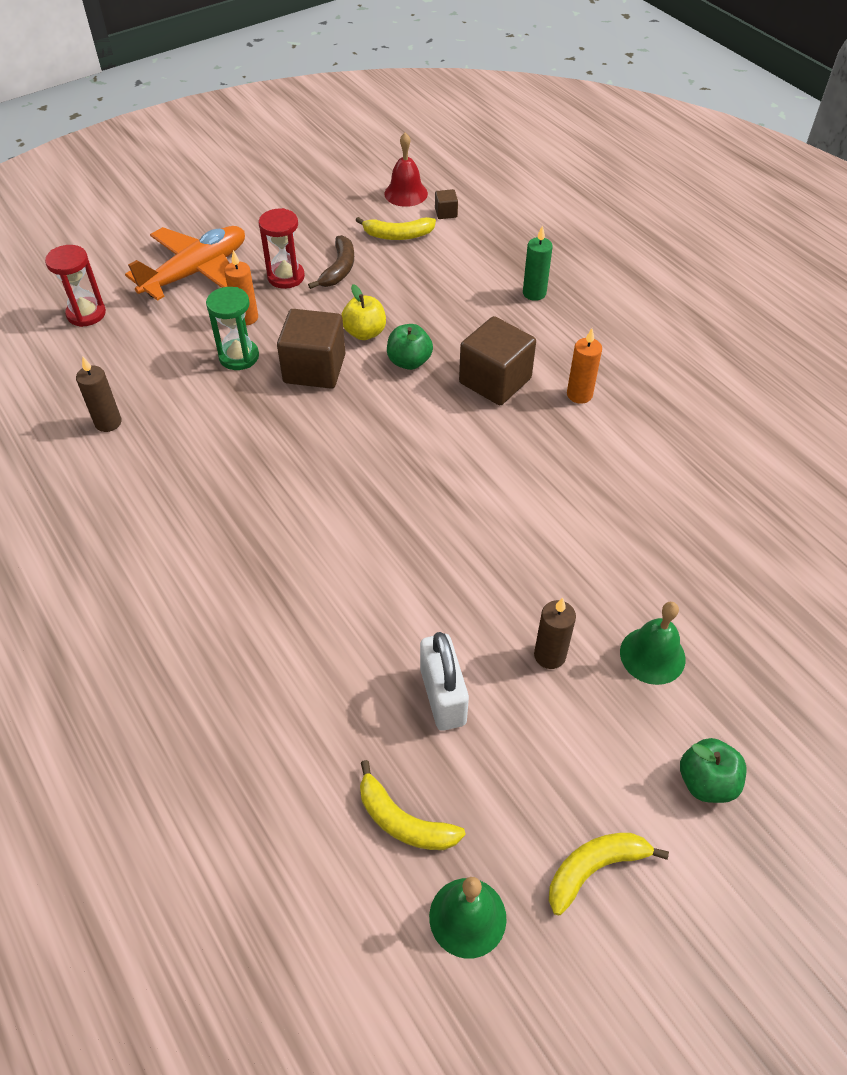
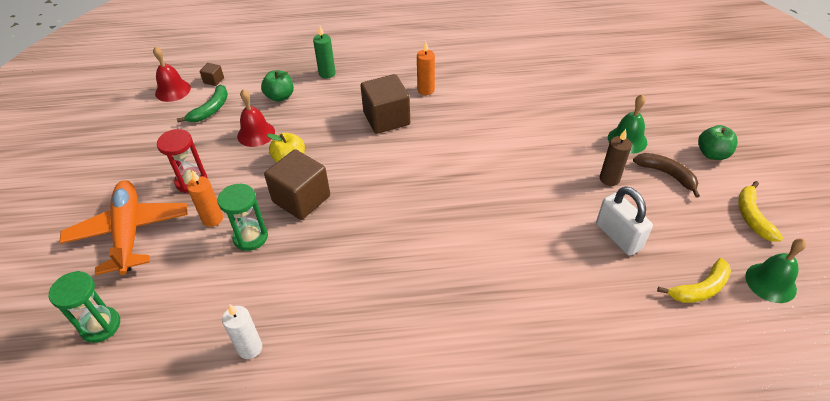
camera: 60 degrees left, 5 degrees down
red hourglass [45,245,106,327] -> green hourglass [48,271,120,343]
brown candle [76,357,122,432] -> white candle [222,304,262,359]
brown banana [308,235,354,289] -> brown banana moved to [633,153,700,198]
yellow banana [355,217,436,240] -> green banana [177,85,228,122]
green apple [387,324,433,370] -> green apple moved to [261,70,294,102]
white padlock [420,632,469,731] -> white padlock turned 45 degrees clockwise [596,186,653,256]
none -> red bell [237,89,275,147]

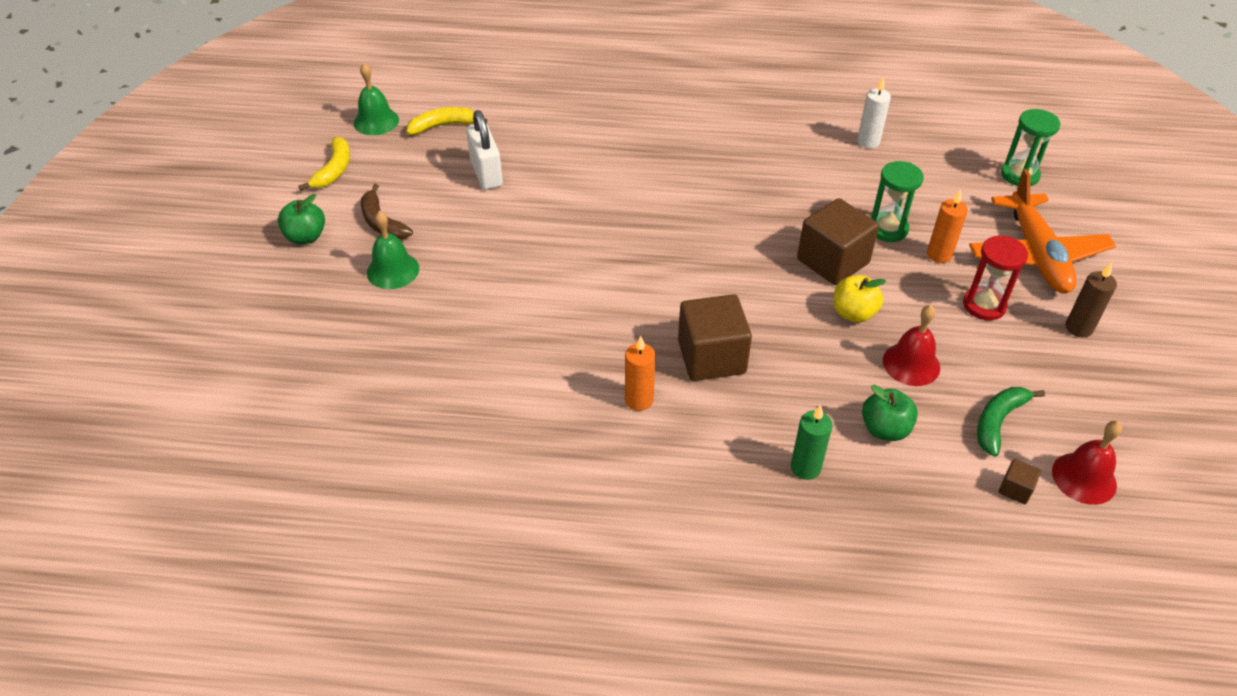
camera: 170 degrees left, 0 degrees up
brown candle [600,129,632,186] -> brown candle moved to [1066,262,1117,338]

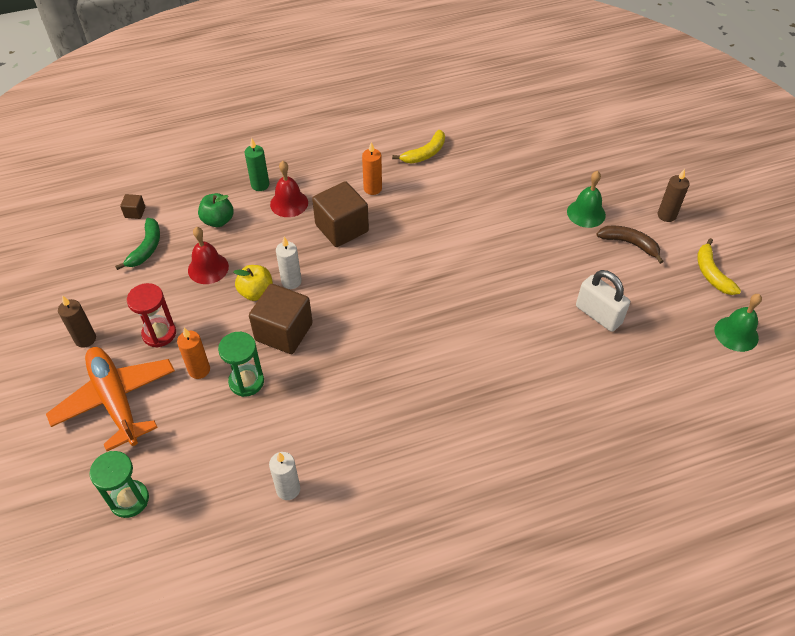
camera: 155 degrees right, 5 degrees up
green apple [278,194,325,244] -> brown candle [658,169,689,222]
yellow banana [407,107,487,135] -> yellow banana moved to [392,130,445,164]
red bell [1052,421,1122,505] -> red bell moved to [270,161,308,217]
none -> white candle [276,237,302,289]

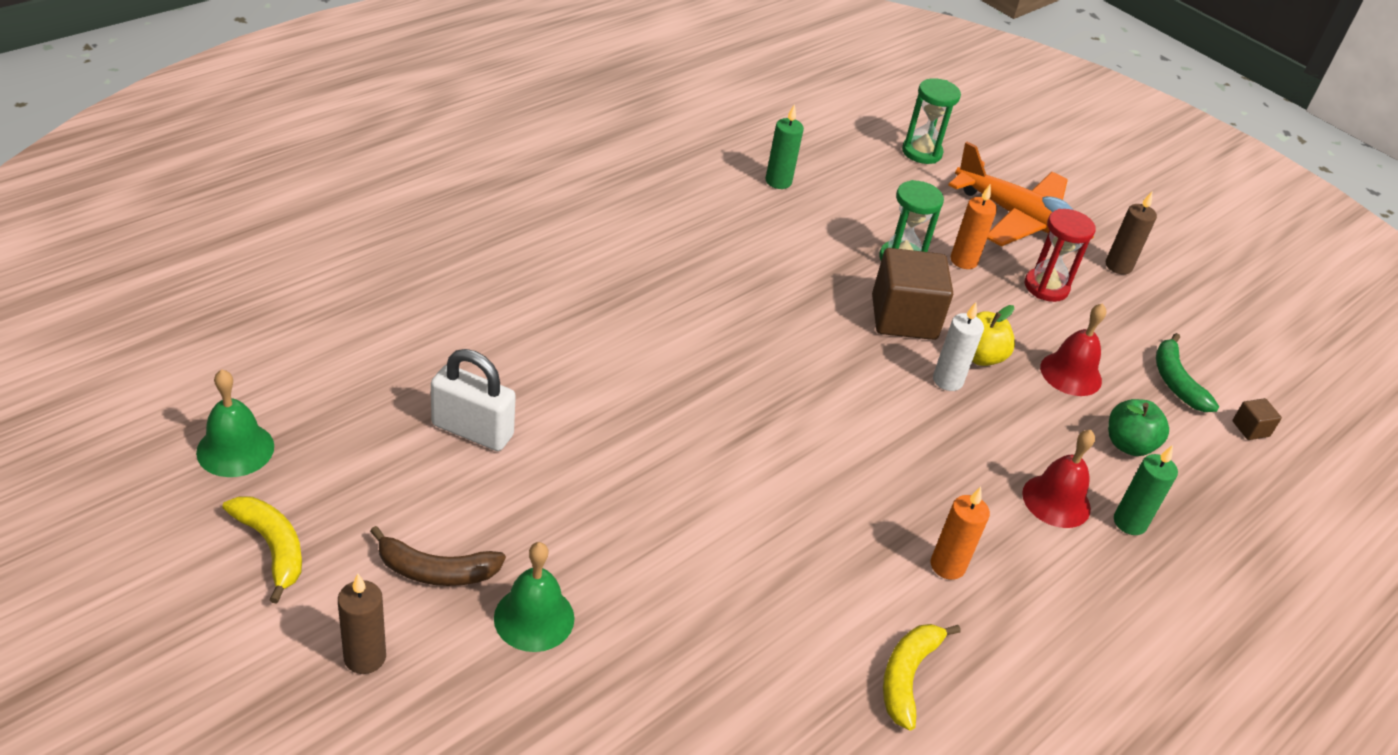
camera: 150 degrees right, 10 degrees down
white candle [269,452,300,500] -> green candle [765,104,804,189]
brown cube [312,181,369,247] -> none

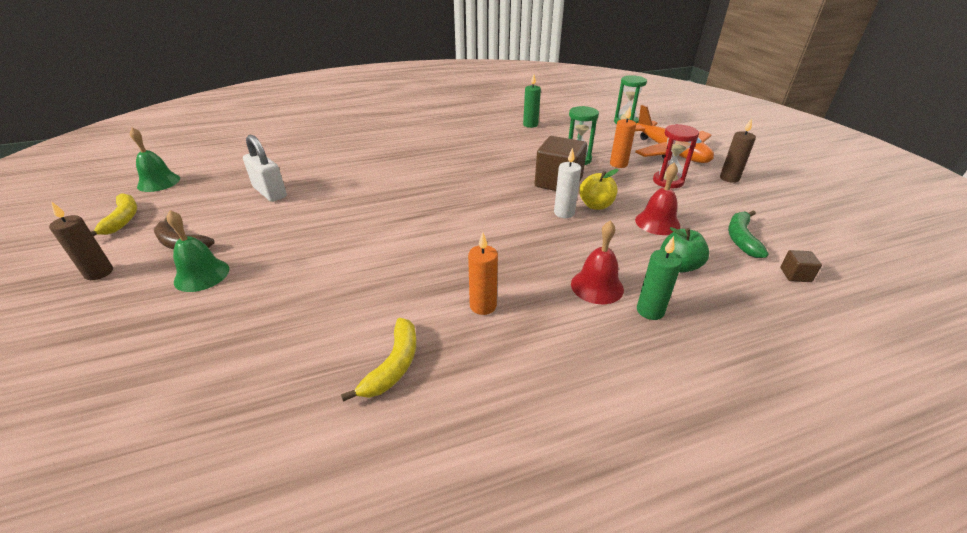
camera: 30 degrees right, 5 degrees down
yellow banana [883,624,961,731] -> yellow banana turned 150 degrees clockwise [341,318,416,402]

